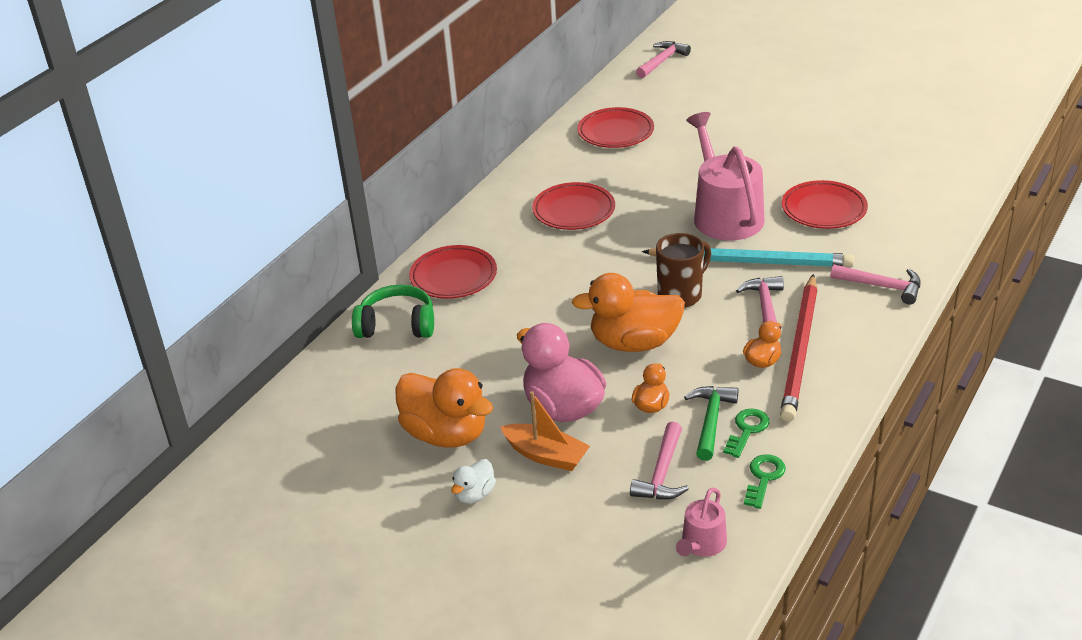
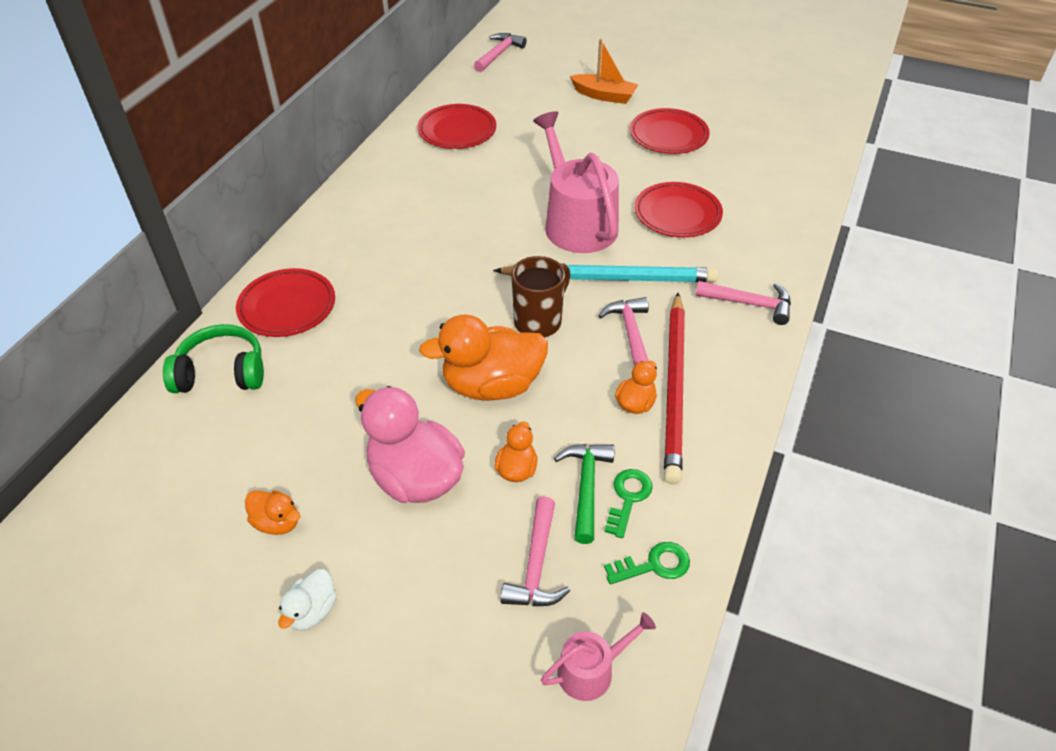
camera: 10 degrees left, 10 degrees up
orange duck [395,368,493,448] -> orange duck [245,490,300,535], size x0.48
orange boat [500,391,590,471] -> orange boat moved to [570,39,638,104]
red plate [532,182,615,230] -> red plate moved to [630,108,710,154]
pink watering can [676,488,727,557] -> pink watering can turned 135 degrees counterclockwise [541,612,656,701]
green key [744,454,786,509] -> green key turned 60 degrees clockwise [604,542,690,584]

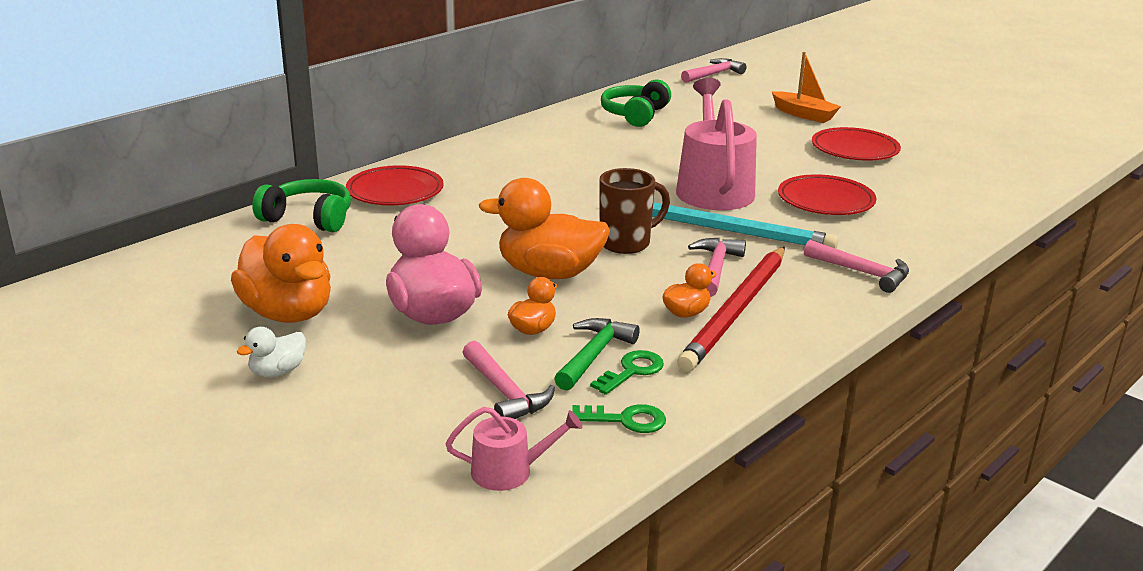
camera: 20 degrees right, 20 degrees down
orange duck [245,490,300,535] -> orange duck [231,224,331,323], size x2.08
red plate [418,104,496,149] -> green headphones [601,80,671,127]
pink hammer [500,497,570,606] -> pink hammer turned 60 degrees counterclockwise [463,341,555,419]

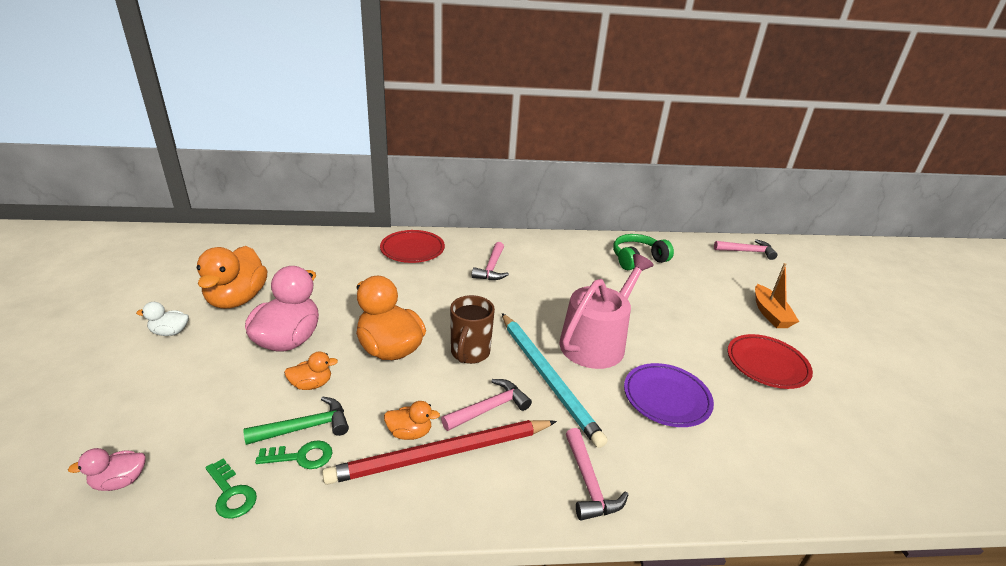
camera: 40 degrees right, 5 degrees up
green headphones [252,179,351,232] -> none
pink watering can [446,407,582,491] -> pink duck [68,448,146,491]
pink hammer [463,341,555,419] -> pink hammer moved to [472,242,509,280]
brown mug [599,168,670,254] -> brown mug turned 90 degrees clockwise [450,295,495,364]
red plate [778,174,877,215] -> purple plate [624,363,714,427]

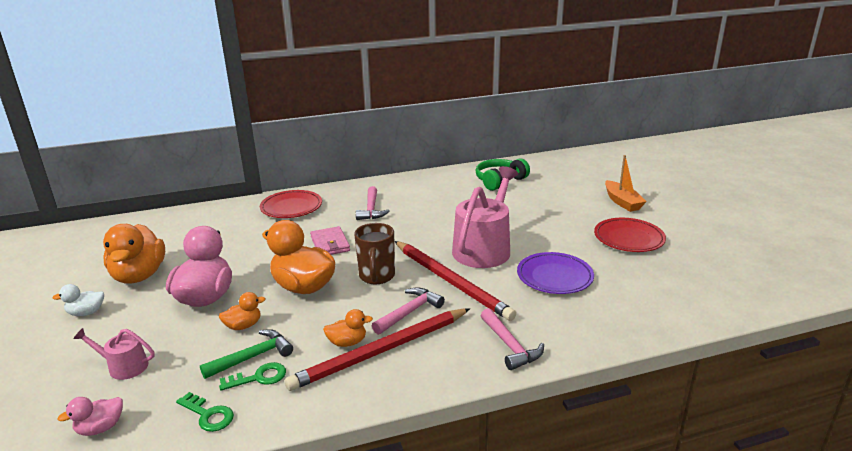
camera: 10 degrees left, 5 degrees down
turquoise pencil [502,313,608,448] -> red pencil [395,241,516,321]
pink hammer [714,239,778,260] -> none
none -> pink watering can [73,328,154,380]
none -> pink wallet [310,226,350,255]

